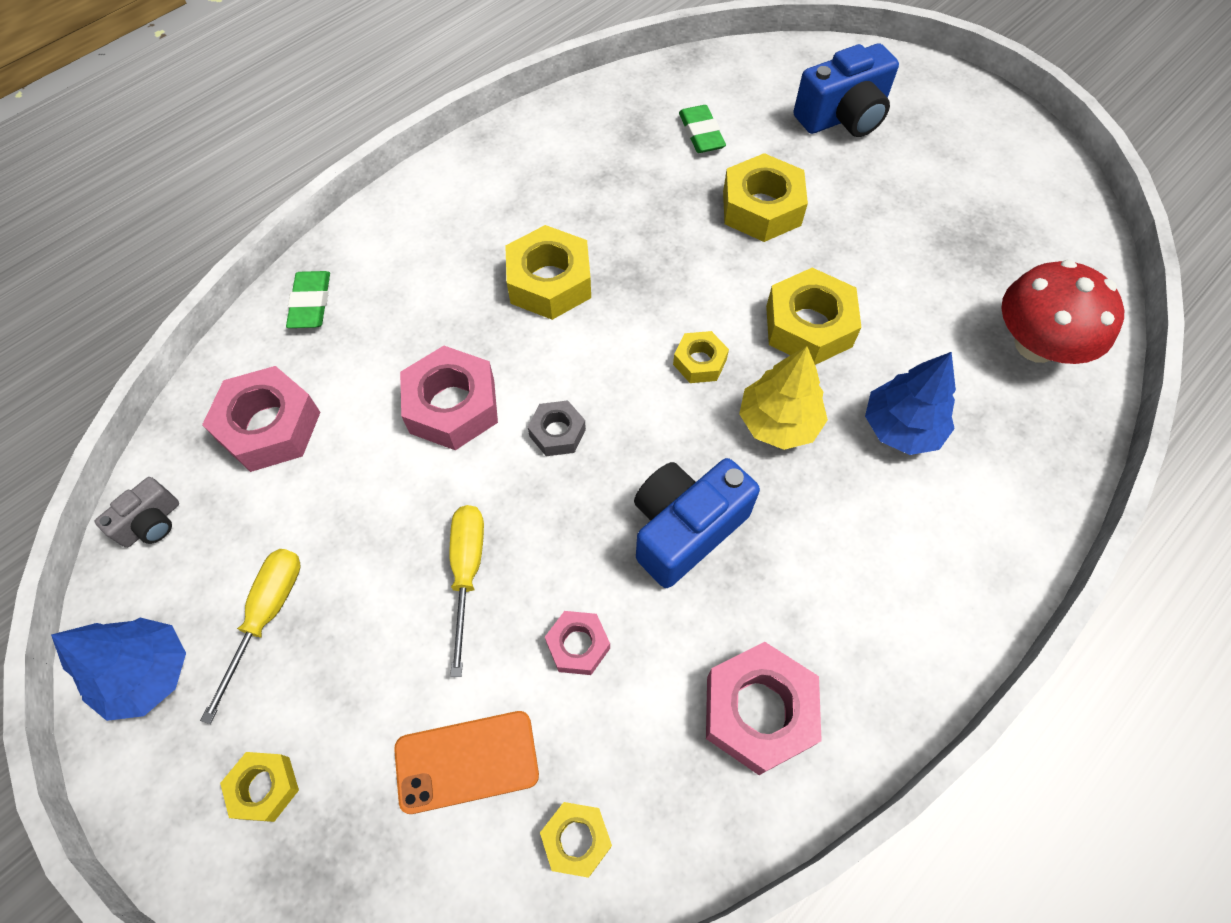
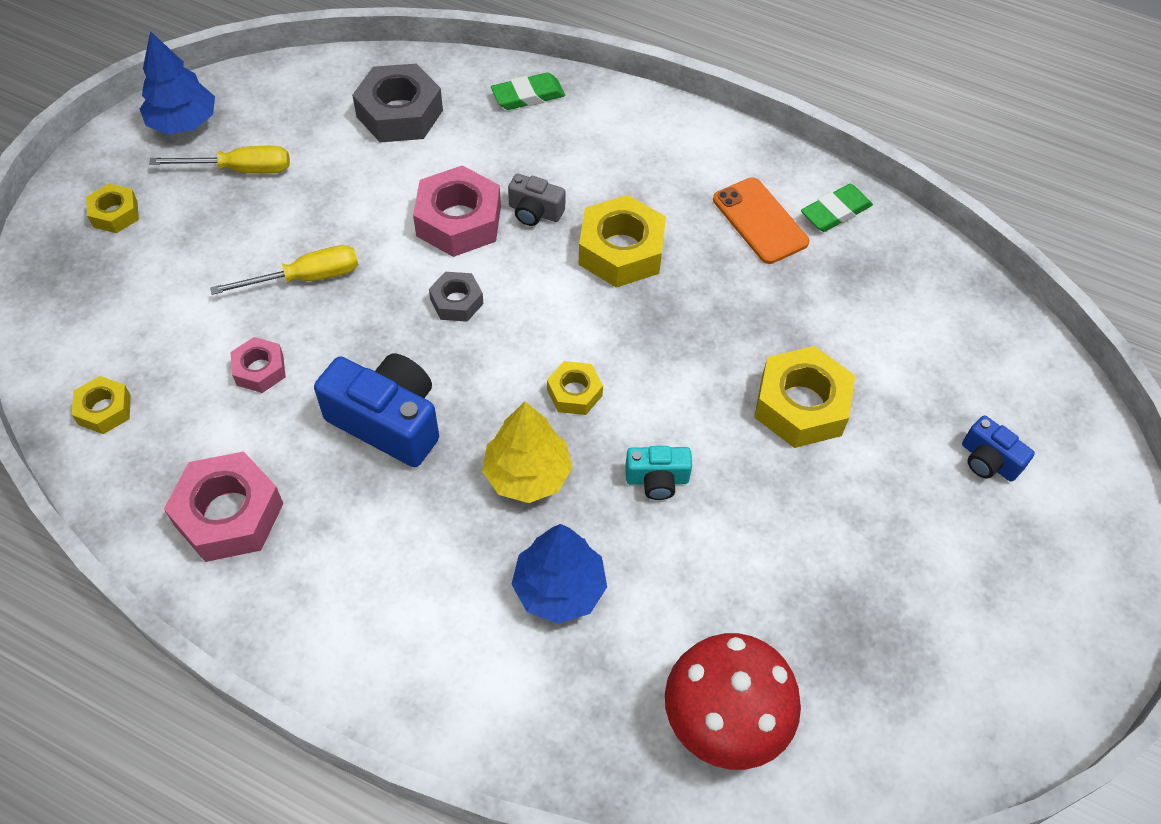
camera: 70 degrees right, 5 degrees down
grey camera [95,477,179,548] -> grey camera moved to [508,173,566,226]
pink nut [202,366,321,472] -> grey nut [352,64,443,142]
orange phone [394,711,539,814] -> orange phone moved to [713,177,809,264]
green eraser [679,105,726,153] -> green eraser moved to [801,184,873,232]
yellow nut [766,268,862,365] -> turquoise camera [625,446,692,500]
blue camera [794,44,899,137] -> blue camera [962,415,1035,482], size x0.53

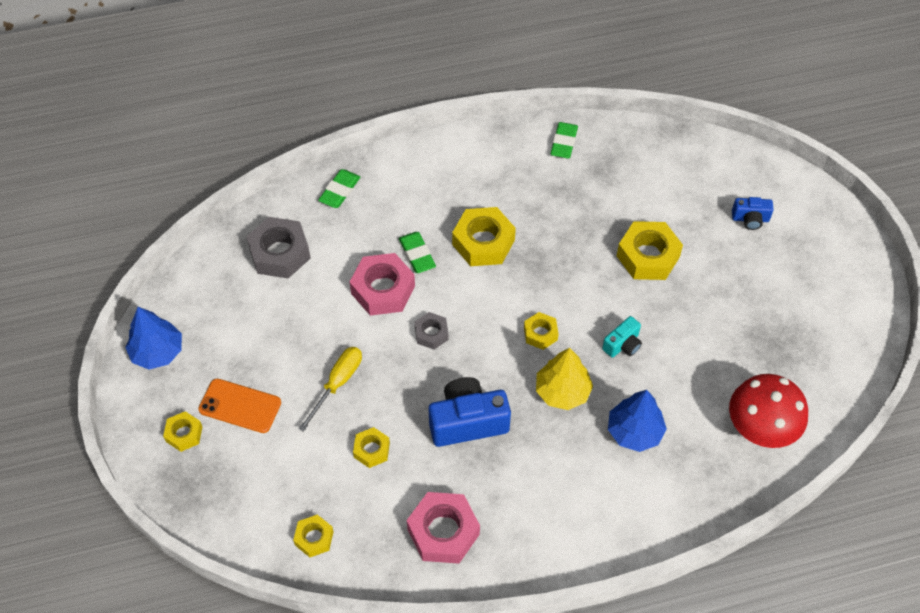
camera: 40 degrees left, 0 degrees up
yellow screwdriver [149,146,290,174] -> none
pink nut [230,337,286,393] -> yellow nut [353,427,390,468]
grey camera [508,173,566,226] -> green eraser [399,232,436,273]
orange phone [713,177,809,264] -> orange phone moved to [198,379,281,433]

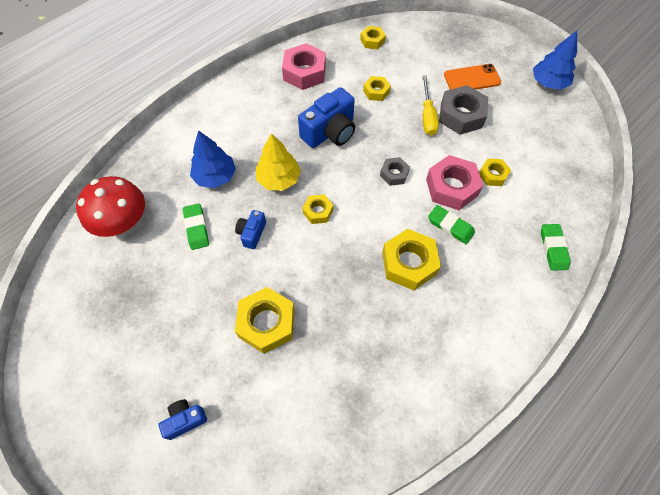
camera: 150 degrees right, 5 degrees up
yellow nut [163,411,202,452] -> yellow nut moved to [479,158,511,186]
grey nut [246,217,311,278] -> grey nut moved to [439,85,488,135]
green eraser [550,122,578,159] -> green eraser moved to [183,203,209,250]
turquoise camera [602,316,642,358] -> blue camera [235,210,266,249]

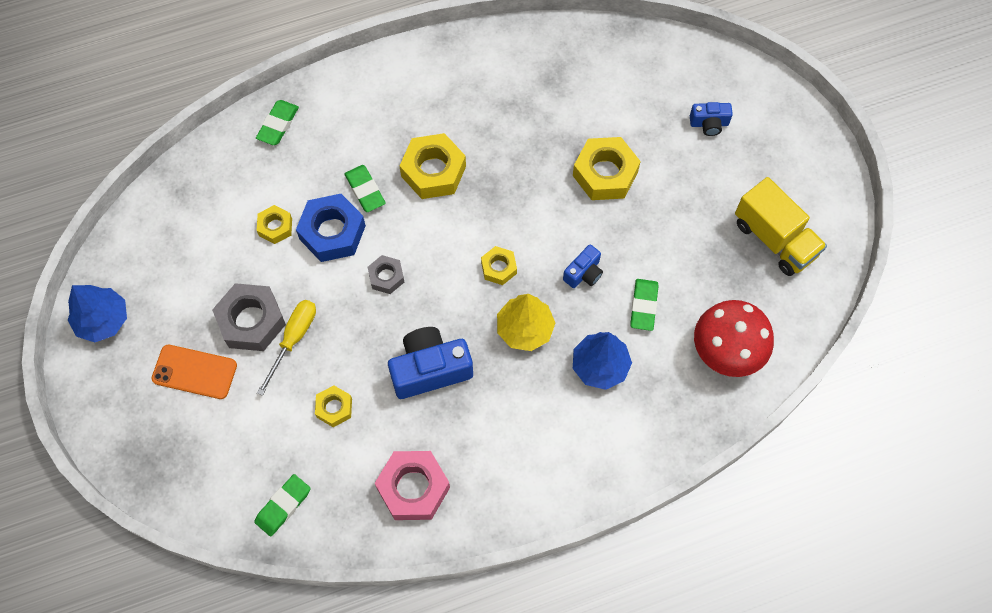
camera: 155 degrees left, 5 degrees up
yellow nut [360,26,386,49] -> green eraser [254,474,310,537]
pink nut [426,155,483,210] -> blue nut [296,194,366,262]
none -> yellow truck [735,177,827,276]

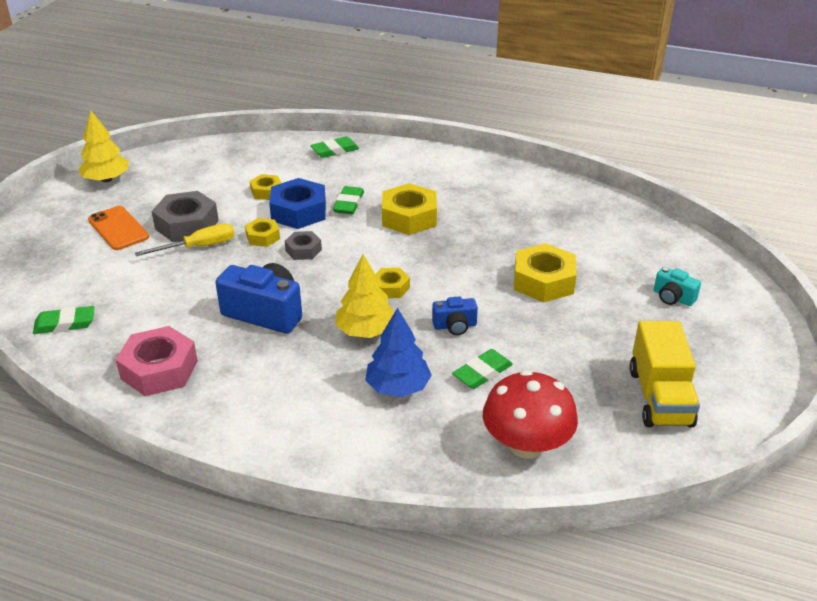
camera: 40 degrees right, 30 degrees down
blue tree [68,285,127,342] -> yellow tree [78,110,128,182]
yellow nut [315,385,352,427] -> yellow nut moved to [245,218,280,247]
blue camera [690,102,733,136] -> turquoise camera [654,267,701,306]

